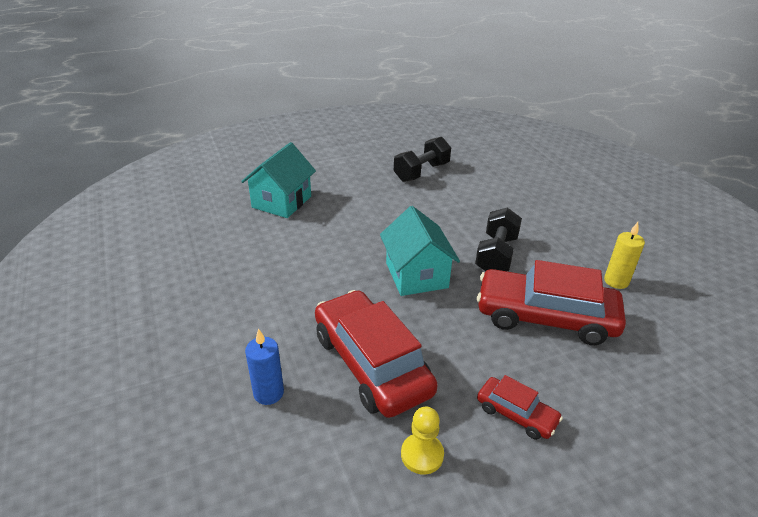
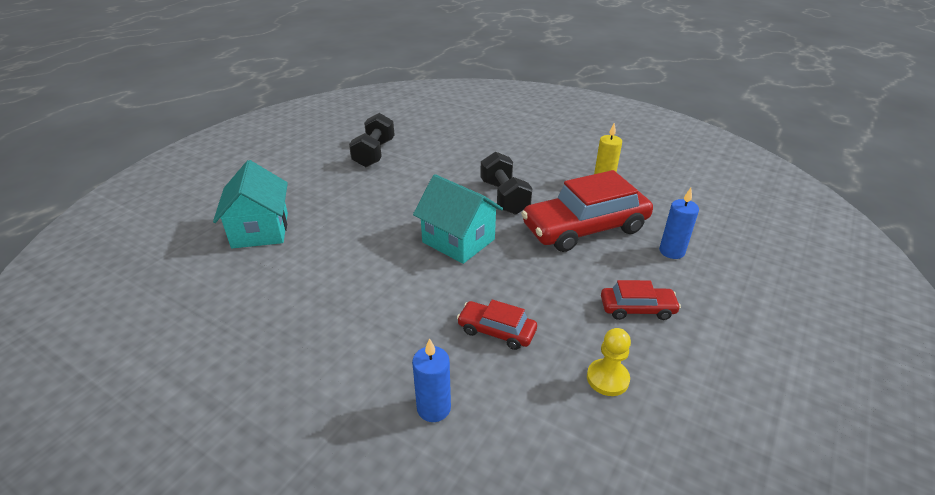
camera: 35 degrees left, 0 degrees up
red car [315,290,438,418] -> red car [457,300,537,350], size x0.49
none -> blue candle [659,188,699,259]

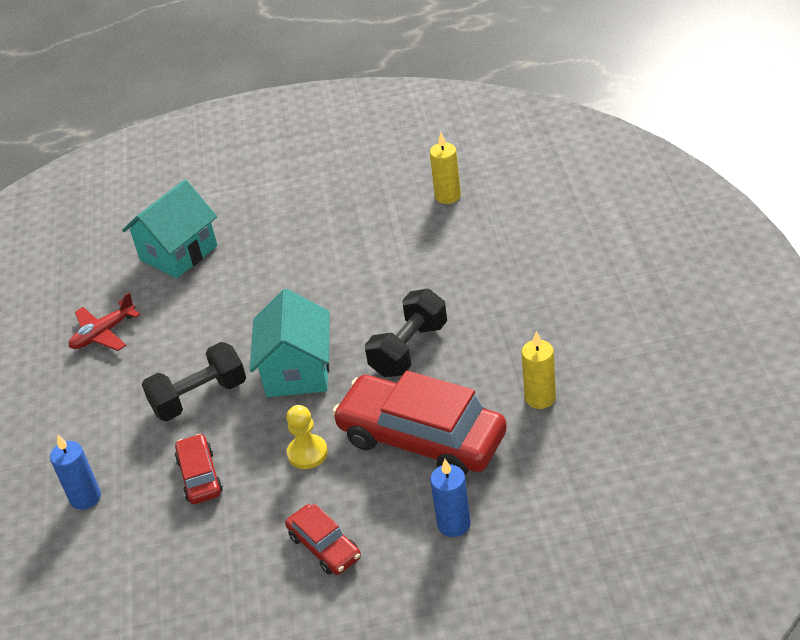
camera: 55 degrees right, 5 degrees up
black dumbbell [349,113,395,167] -> black dumbbell moved to [142,342,246,421]
yellow pawn [587,328,631,396] -> yellow pawn moved to [286,405,328,469]
none -> red plane [69,292,140,351]
none -> yellow candle [430,132,461,204]

